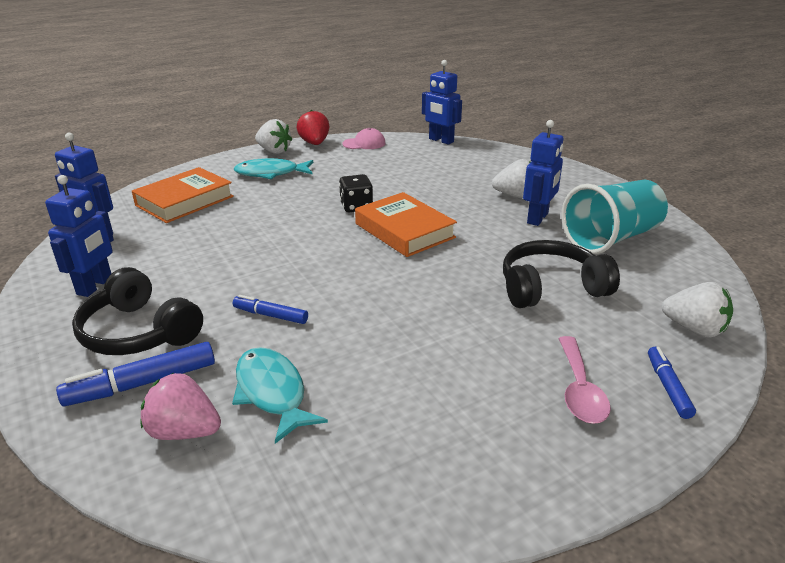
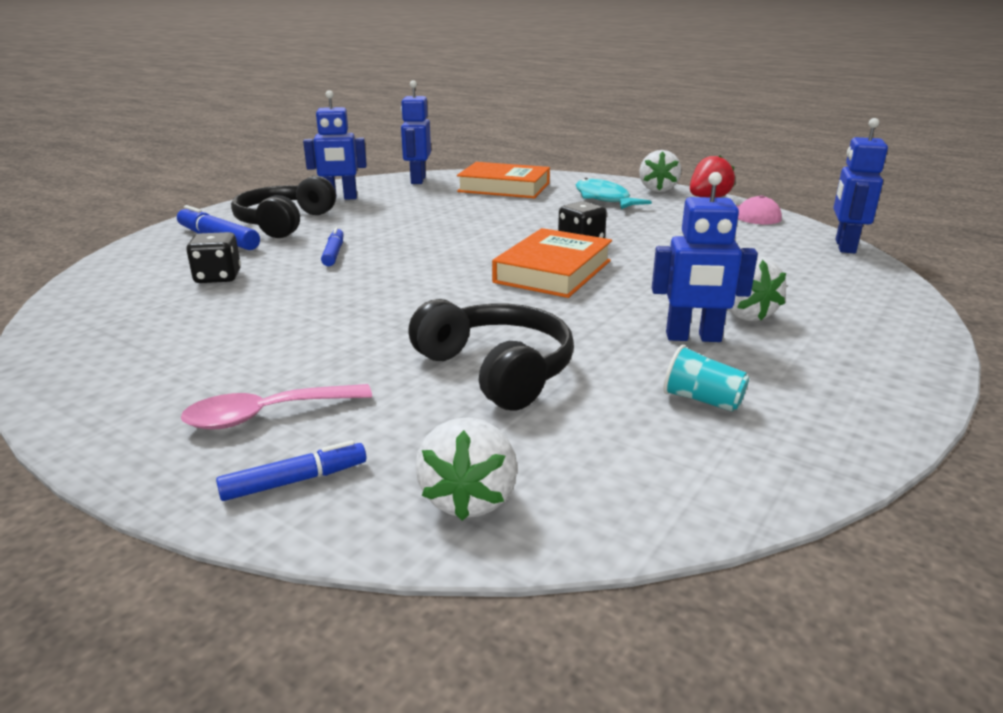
camera: 65 degrees right, 5 degrees down
pink strawberry [141,373,221,440] -> none
turquoise fish [232,347,328,444] -> black dice [186,232,241,283]
turquoise cup [561,180,668,254] -> turquoise cup [663,345,749,412], size x0.43

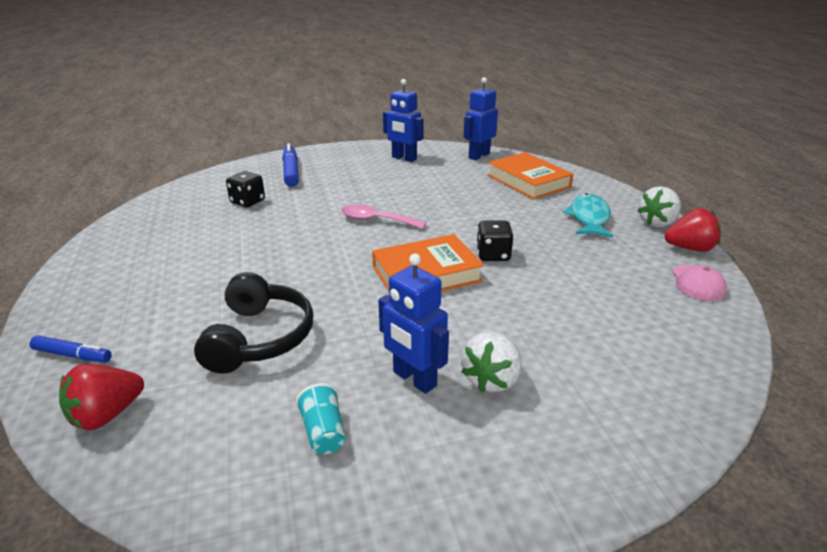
camera: 40 degrees right, 5 degrees up
pink spoon [180,384,372,429] -> pink spoon moved to [341,205,427,229]
black headphones [231,176,336,238] -> none
blue marker [321,227,344,266] -> none
white strawberry [415,417,518,521] -> red strawberry [59,364,144,430]
blue robot [833,118,888,253] -> none

